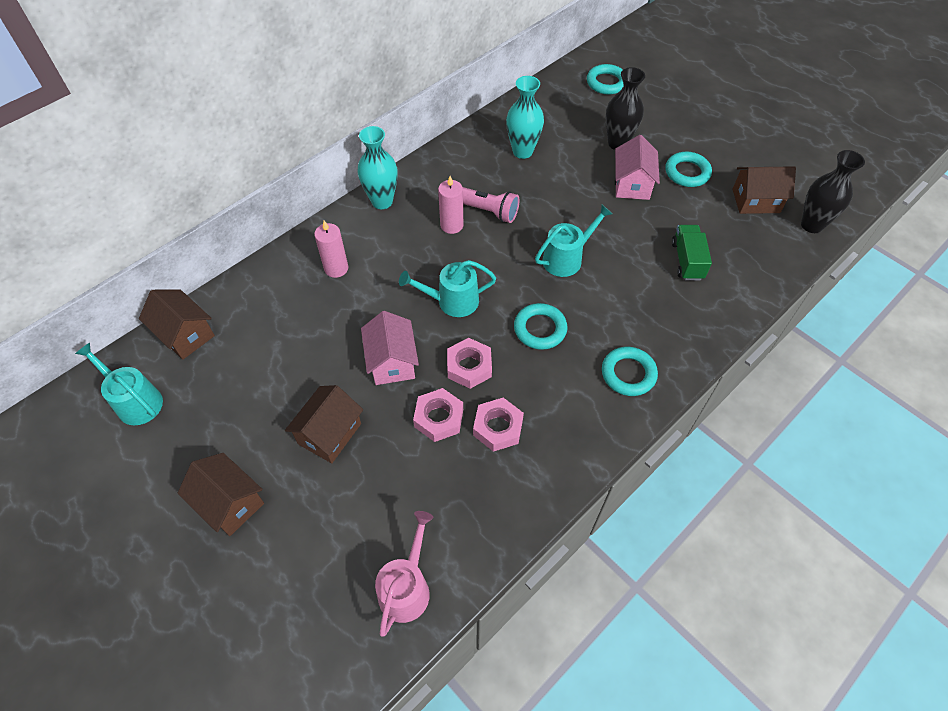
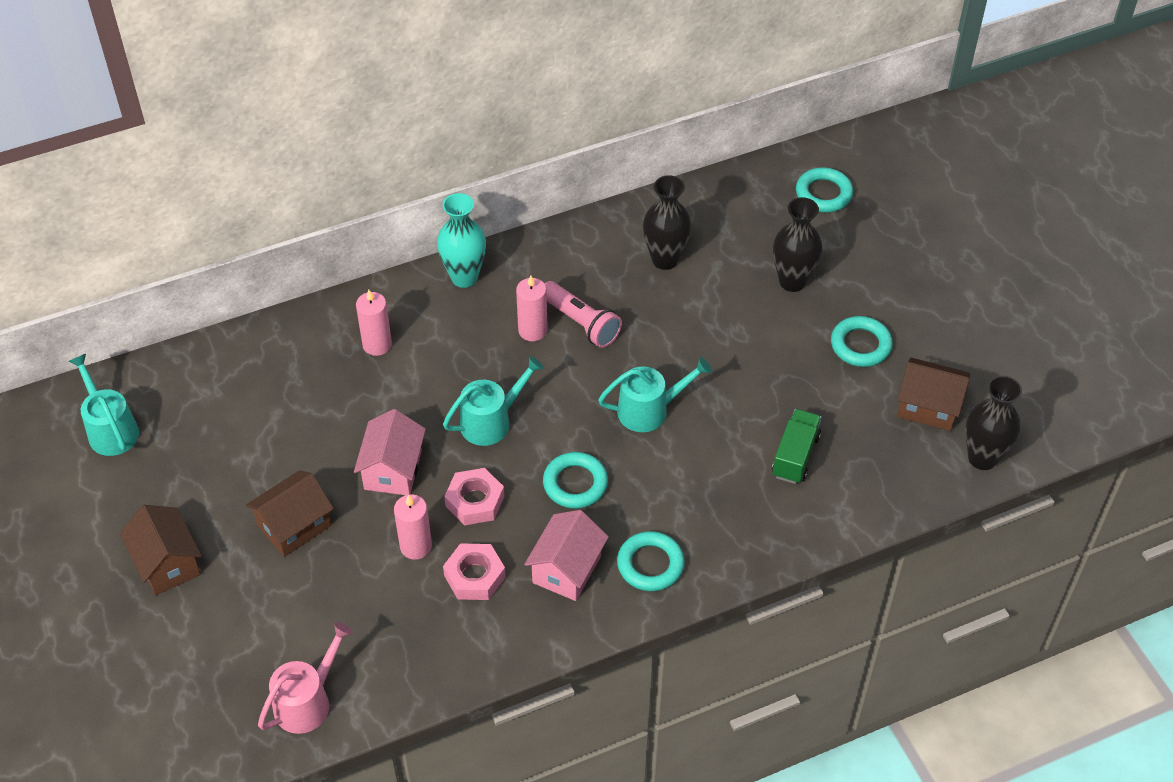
camera: 20 degrees right, 5 degrees down
brown house [139,289,215,360] -> none
turquoise watering can [399,260,496,317] -> turquoise watering can turned 135 degrees clockwise [443,356,544,446]
pink nut [413,388,463,442] -> pink candle [394,494,432,560]
turquoise vase [506,76,544,159] -> black vase [643,175,692,270]
pink house [615,135,660,200] -> pink house moved to [524,510,609,601]

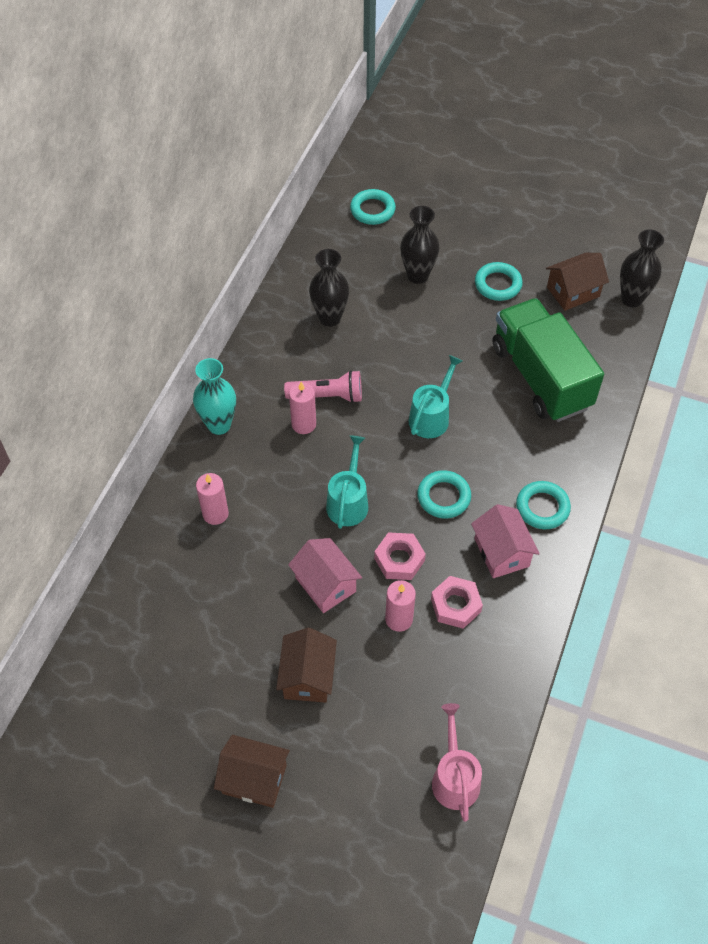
camera: 45 degrees left, 5 degrees up
turquoise watering can [69,354,139,456] -> none
green truck [772,409,822,484] -> green truck [492,298,604,422], size x2.12

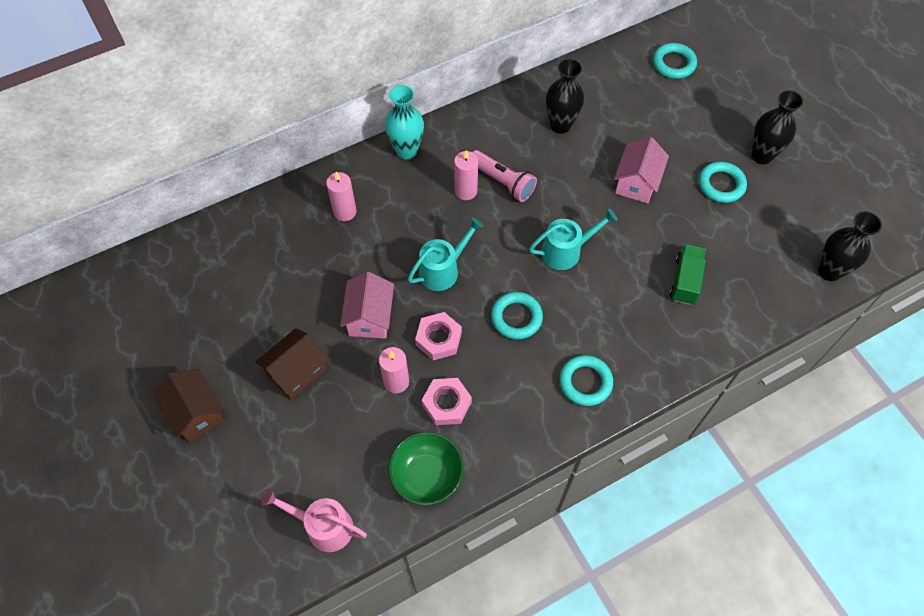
camera: 40 degrees right, 5 degrees up
black vase [400,206,440,284] -> black vase moved to [751,90,804,164]
pink watering can [432,703,482,822] -> pink watering can turned 105 degrees counterclockwise [262,489,367,552]
pink house [471,504,540,578] -> pink house moved to [614,137,669,203]
green truck [492,298,604,422] -> green truck [669,244,706,305], size x0.47
brown house [546,253,609,311] -> none
none -> green bowl [388,432,464,505]

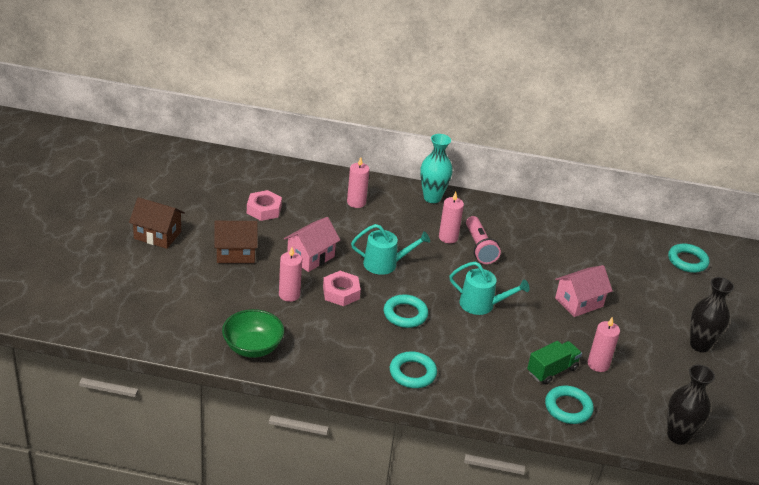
camera: 35 degrees right, 25 degrees down
brown house [153,369,225,442] -> brown house turned 75 degrees counterclockwise [129,197,185,249]
pink watering can [262,489,367,552] -> none
pink nut [422,378,472,425] -> pink nut moved to [247,190,282,221]
black vase [546,58,584,134] -> none
turquoise ring [699,162,747,203] -> turquoise ring moved to [545,386,594,424]
none -> pink candle [588,317,620,372]

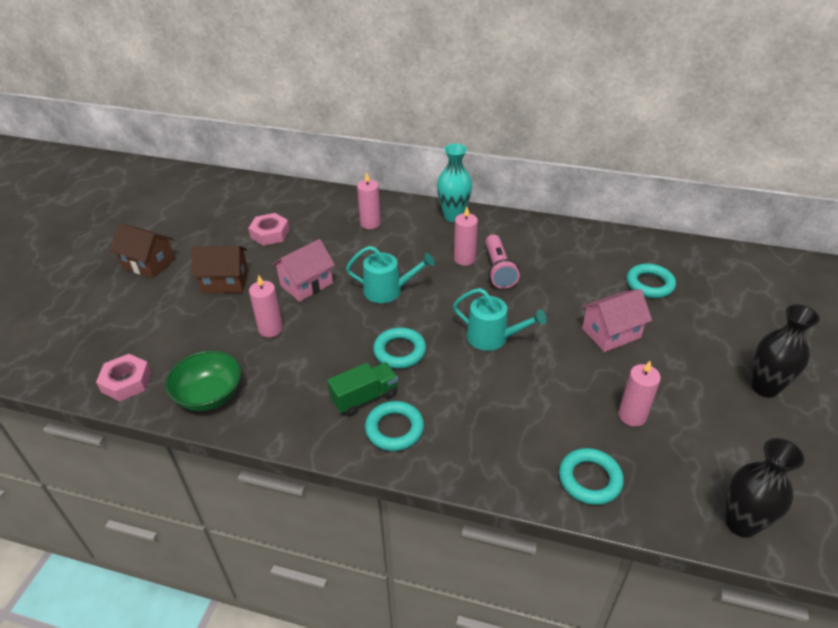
camera: 10 degrees right, 5 degrees up
pink nut [323,271,361,306] -> pink nut moved to [96,354,151,401]
green truck [527,341,582,384] -> green truck moved to [327,362,398,416]
turquoise ring [668,244,710,273] -> turquoise ring moved to [626,264,676,298]

